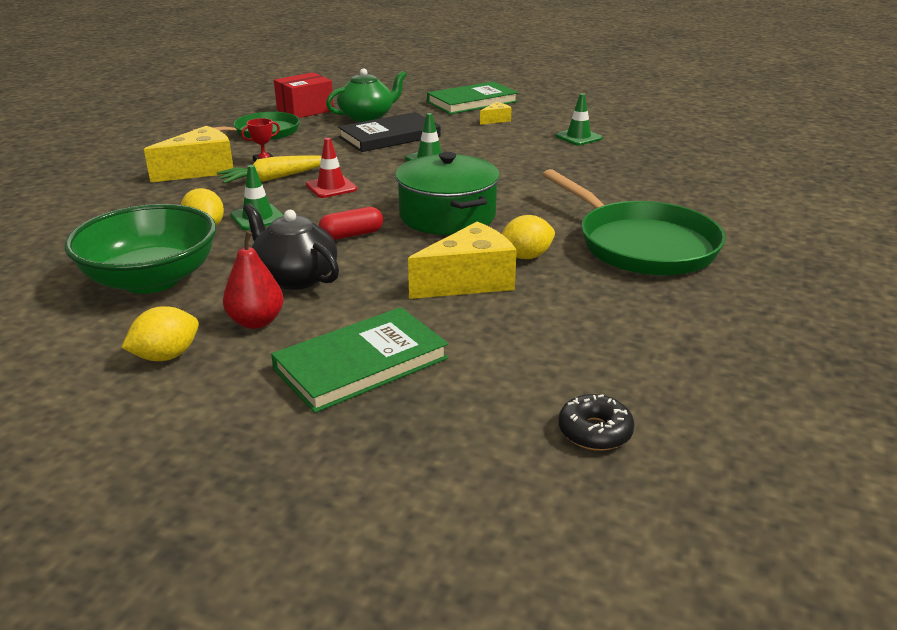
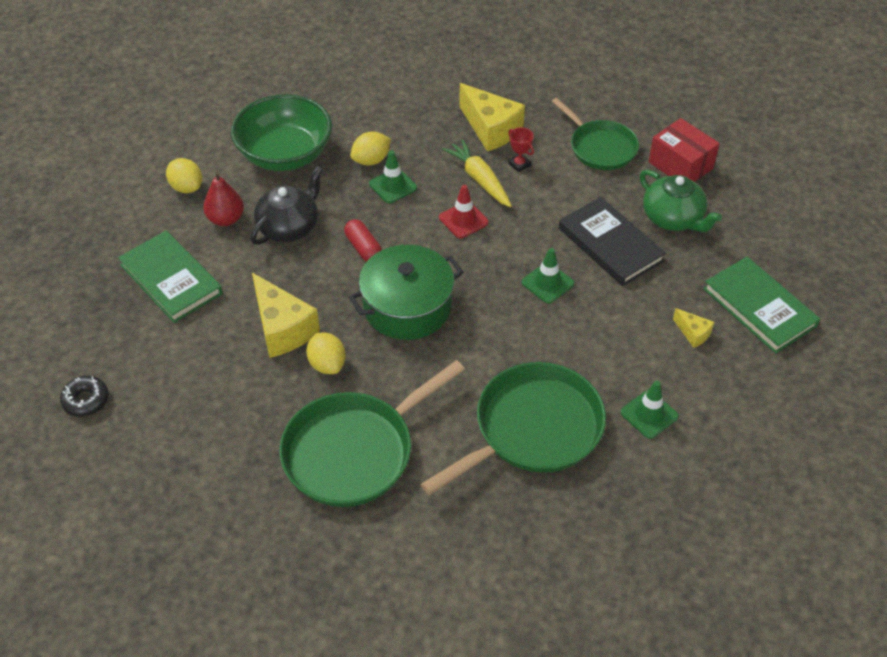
camera: 85 degrees right, 20 degrees up
none -> green pan [421,362,606,495]

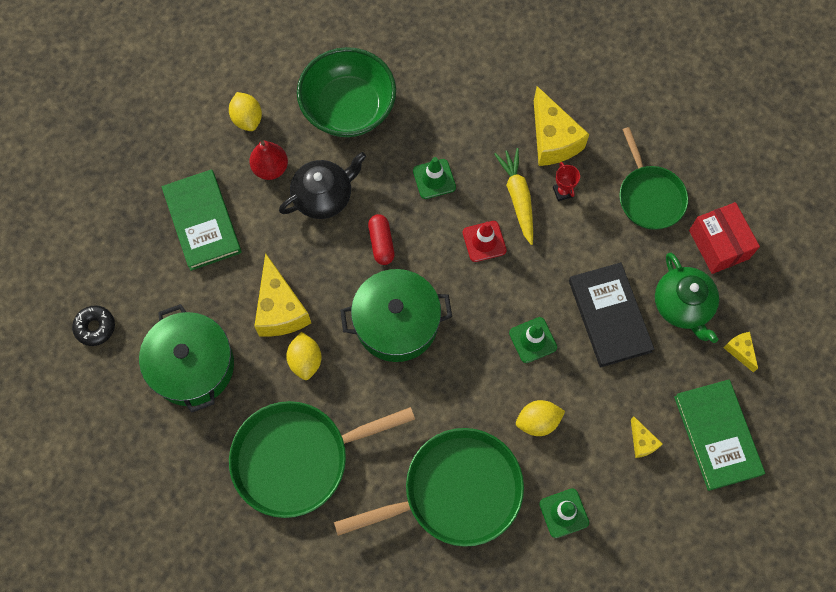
camera: 20 degrees right, 20 degrees up
yellow lemon [350,132,391,165] -> yellow lemon moved to [516,400,565,436]
none -> green pot [139,304,234,413]
none -> yellow cheese [723,332,758,372]

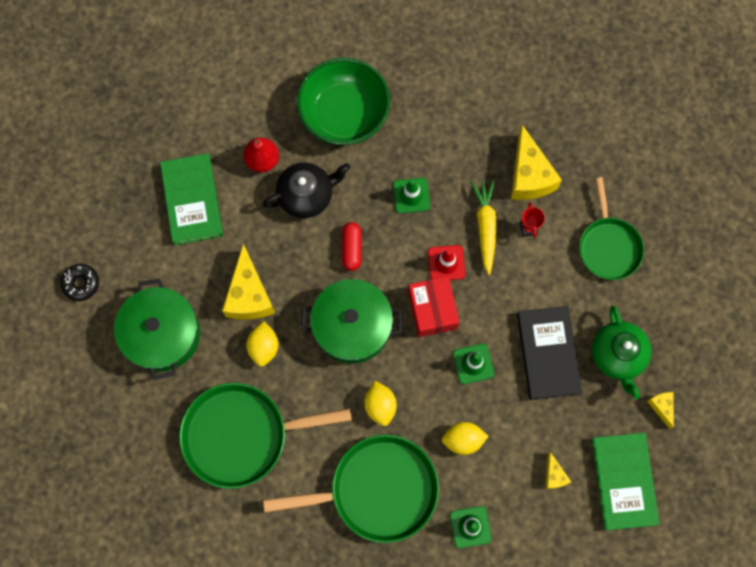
camera: 10 degrees right, 5 degrees up
yellow lemon [229,92,262,131] -> yellow lemon moved to [364,381,397,426]
red box [689,202,760,274] -> red box moved to [408,276,460,337]

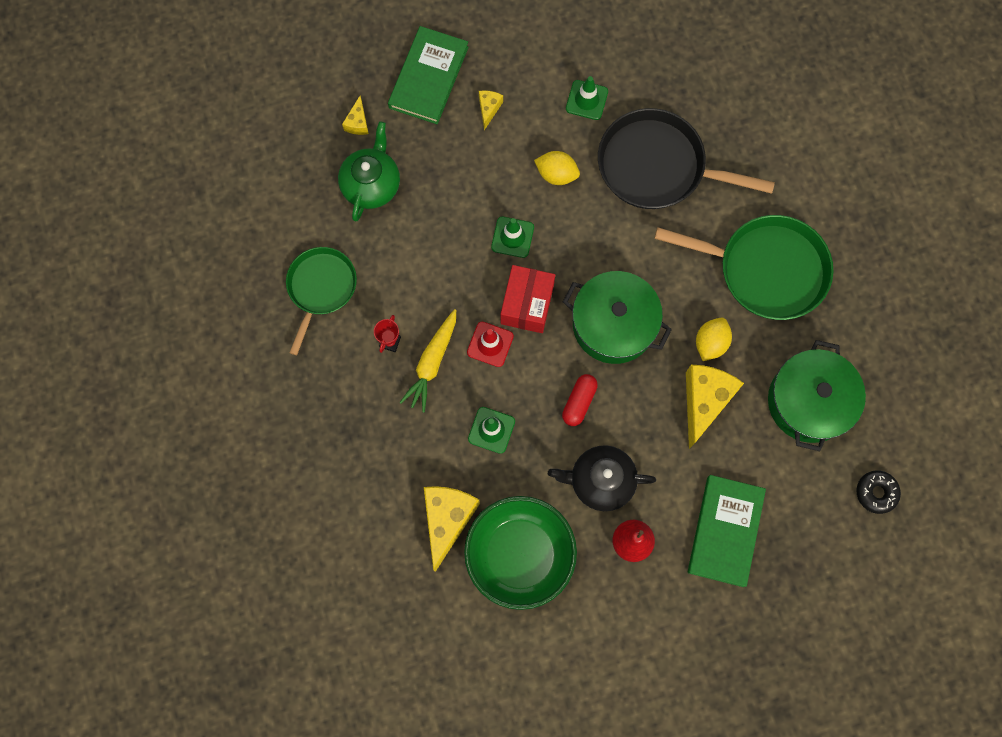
camera: 155 degrees left, 0 degrees up
green pan [263,434,439,543] -> black pan [598,108,775,209]
yellow lemon [364,381,397,426] -> none
yellow cheese [511,125,562,200] -> yellow cheese moved to [424,486,480,572]
black book [517,306,582,400] -> none

